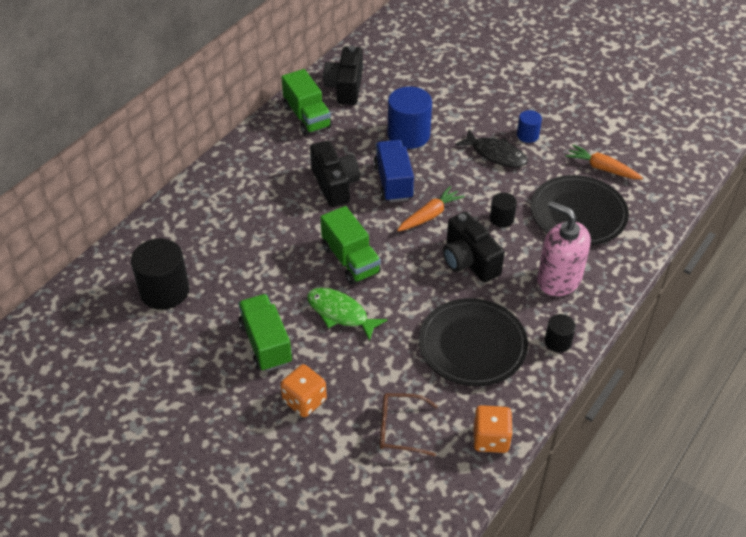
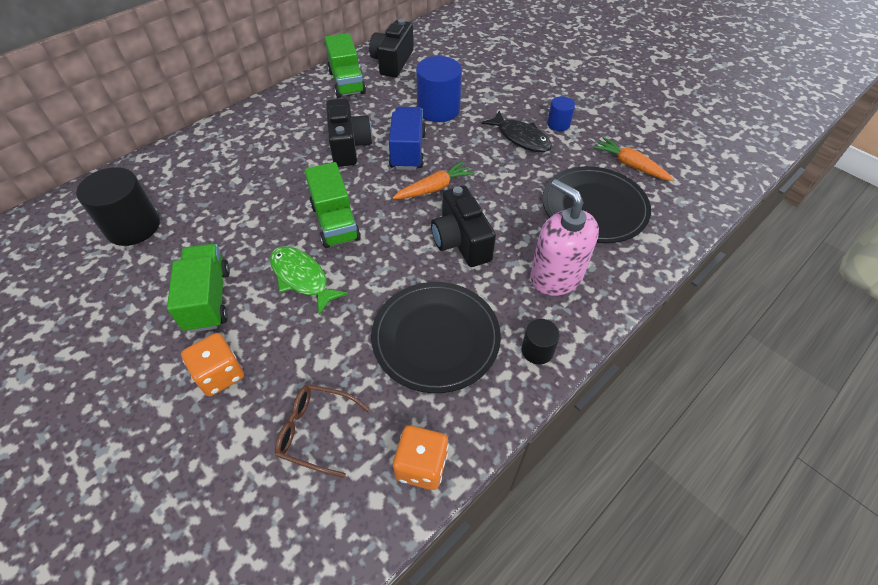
camera: 10 degrees right, 5 degrees up
black cylinder [490,193,517,228] -> none

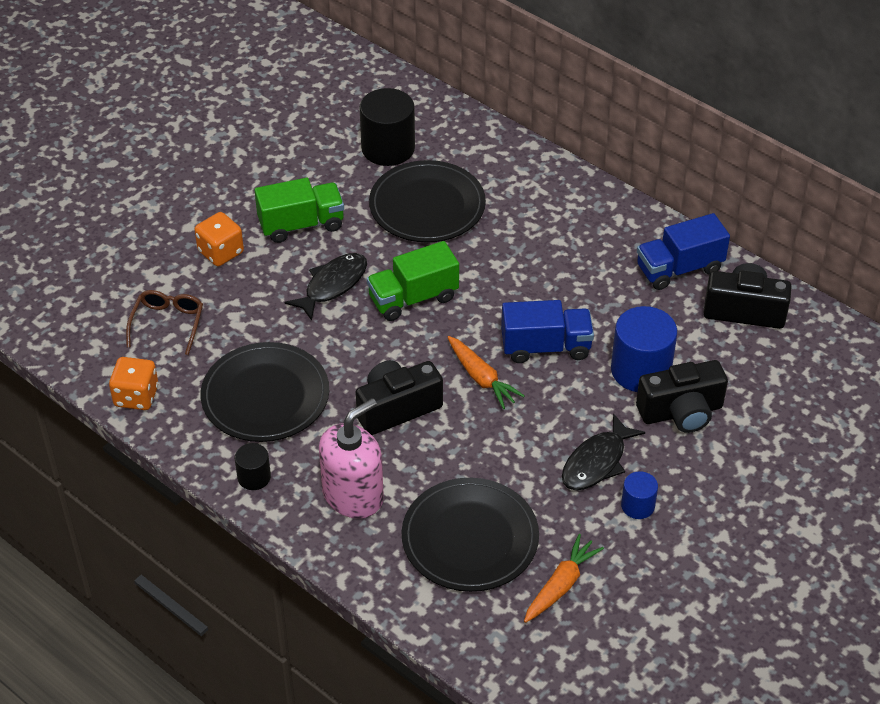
camera: 85 degrees right, 5 degrees down
green fish [270,246,348,315] -> black fish [285,253,367,321]
green truck [325,33,366,98] -> blue truck [637,213,730,290]
black camera [326,98,372,167] -> black camera moved to [636,360,728,433]
none -> black plate [369,160,486,242]

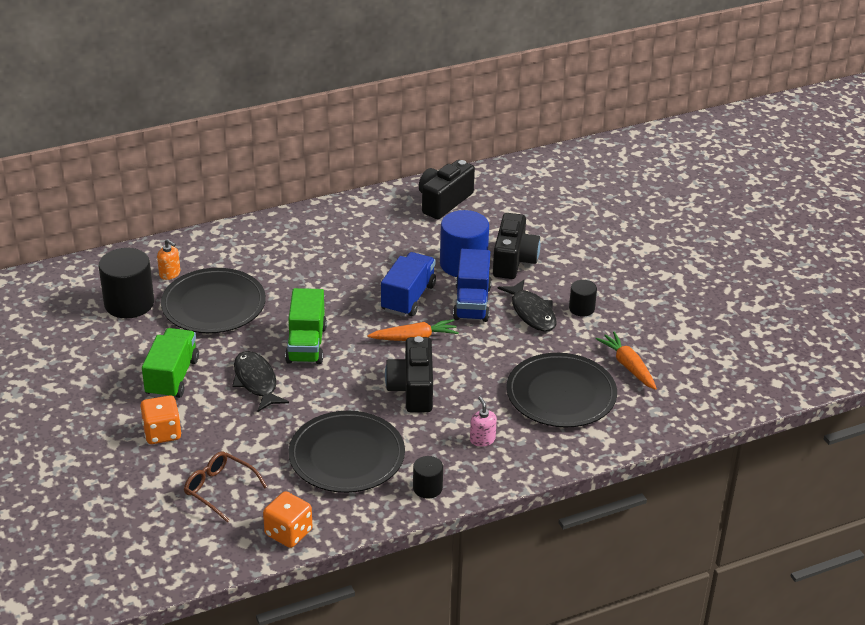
camera: 65 degrees left, 10 degrees down
pink soap dispenser [319,398,384,519] -> pink soap dispenser [470,396,497,447], size x0.45
blue cylinder [621,471,658,519] -> black cylinder [569,280,597,317]
blue truck [637,213,730,290] -> blue truck moved to [453,249,492,322]
none -> orange soap dispenser [157,239,180,280]

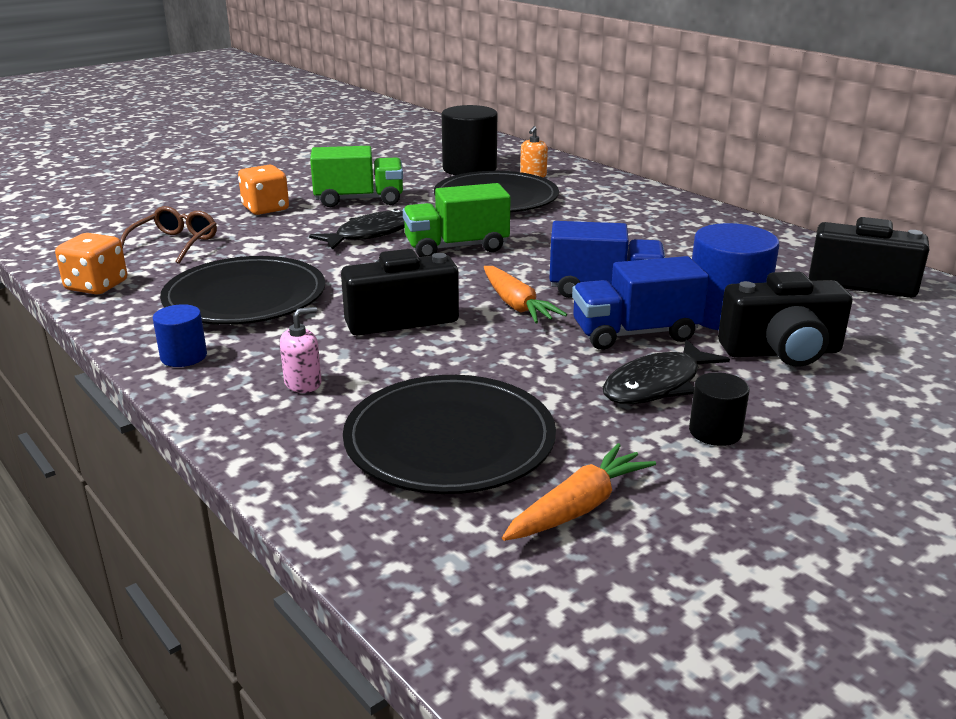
camera: 75 degrees right, 10 degrees down
black cylinder [413,456,443,498] -> blue cylinder [153,304,207,367]

